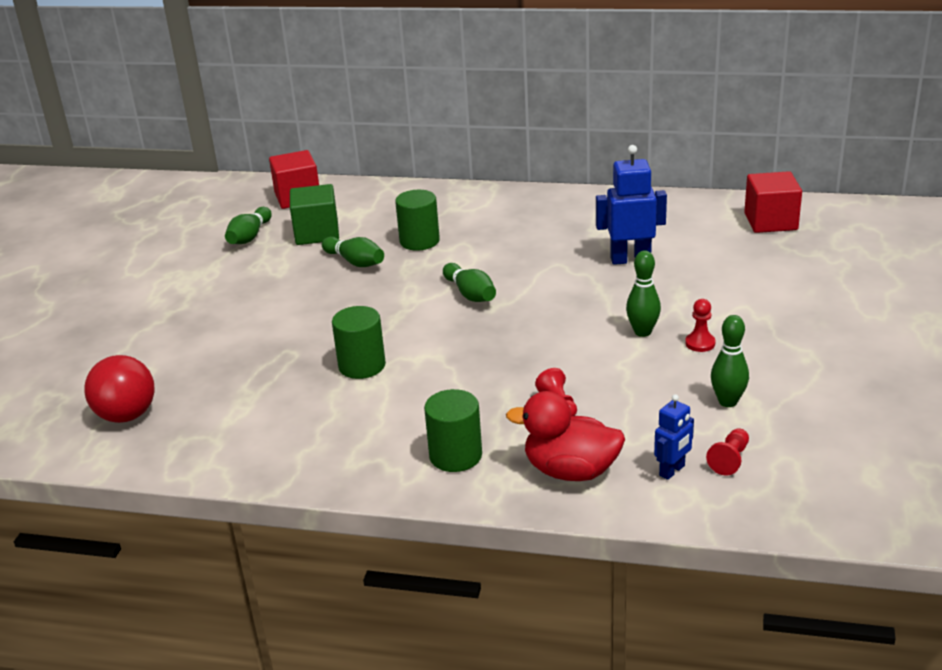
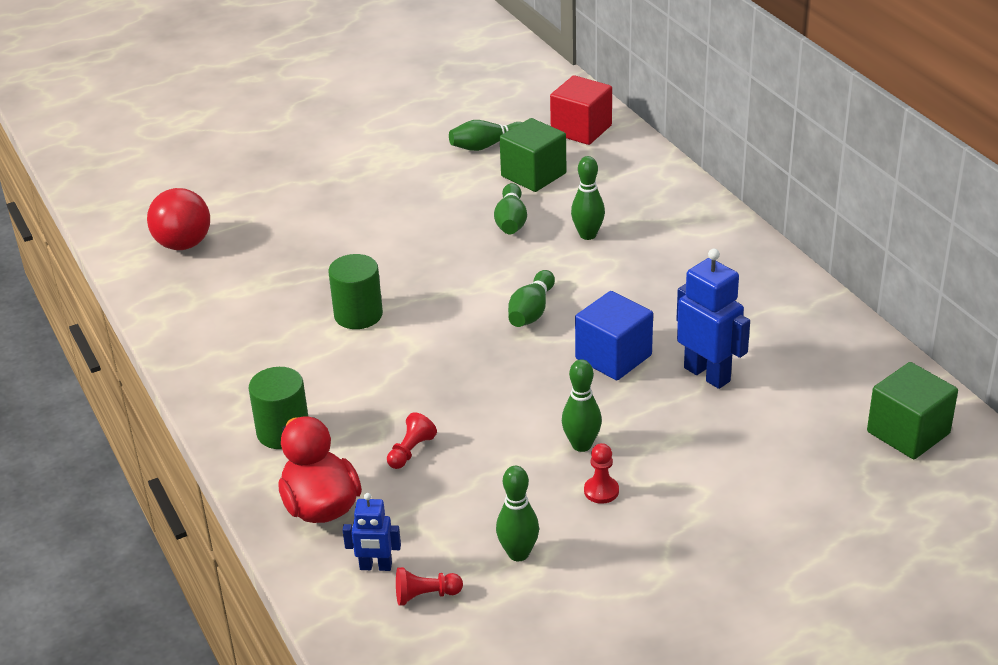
camera: 50 degrees right, 5 degrees up
green cylinder [395,190,440,251] -> green bowling pin [571,156,605,240]
red cube [744,171,802,233] -> green cube [867,362,958,459]
none -> blue cube [575,291,653,380]

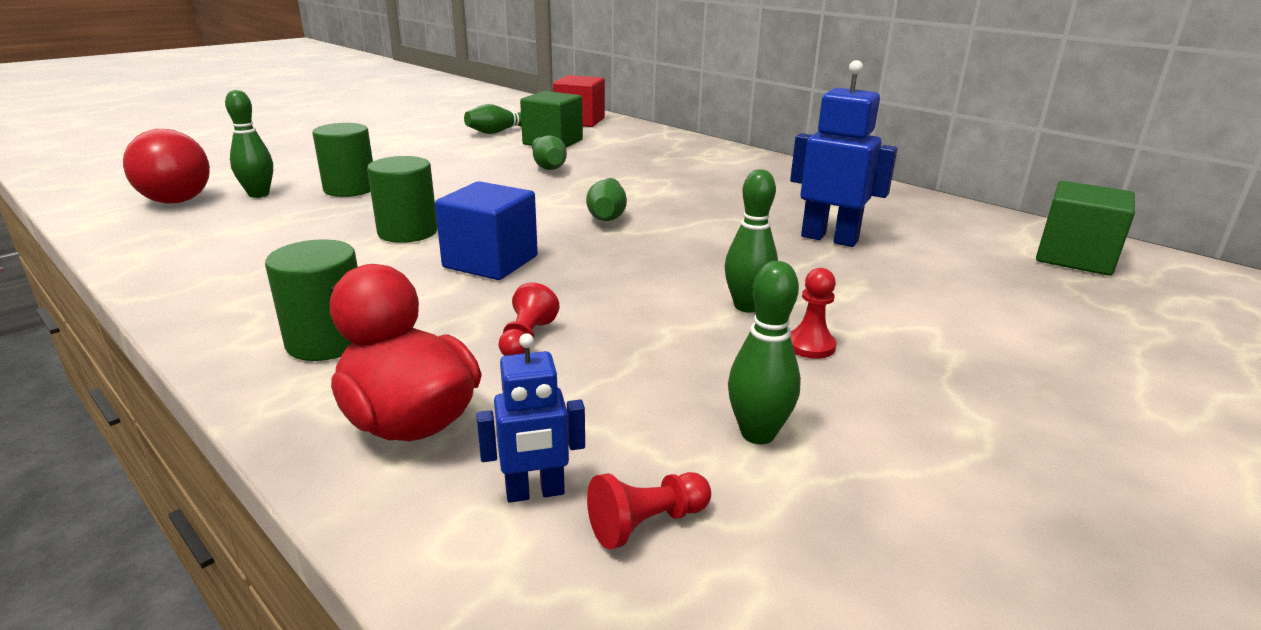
camera: 20 degrees left, 10 degrees down
green bowling pin [571,156,605,240] -> green bowling pin moved to [225,90,273,198]
blue cube [575,291,653,380] -> blue cube moved to [435,181,538,280]
none -> green cylinder [312,123,373,197]

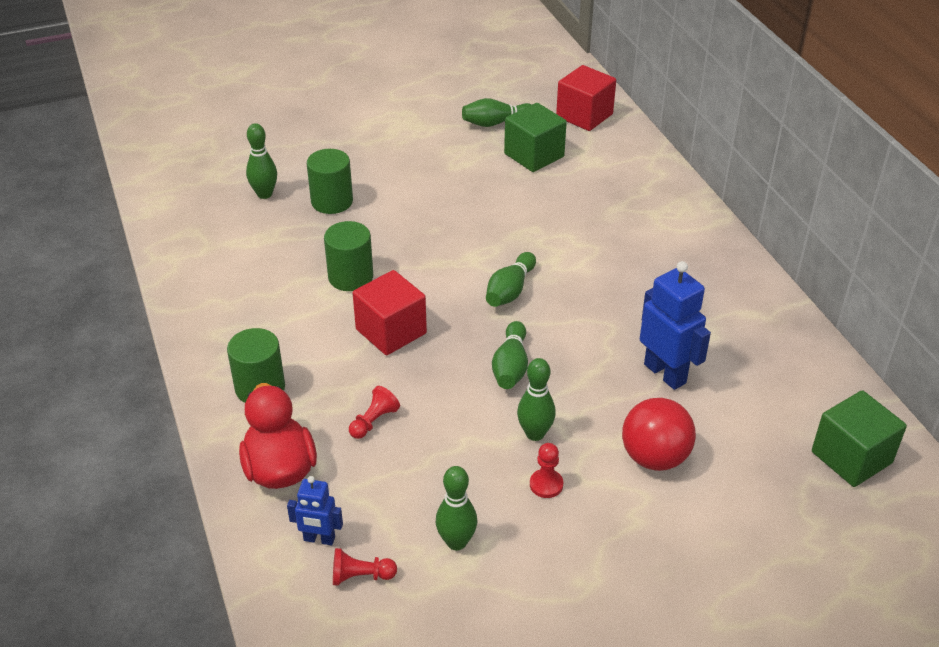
camera: 25 degrees right, 15 degrees up
red ball [123,129,210,203] -> red ball moved to [622,398,696,471]
blue cube [435,181,538,280] -> red cube [353,270,427,355]
green bowling pin [532,135,567,170] -> green bowling pin moved to [492,321,528,389]

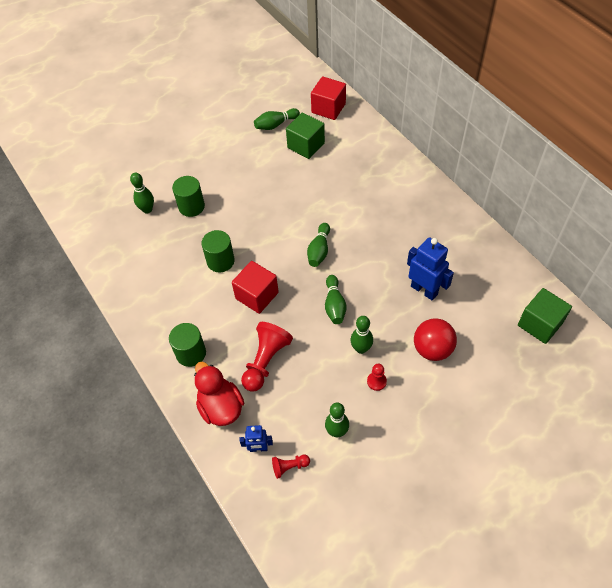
camera: 10 degrees left, 15 degrees up
red pawn [349,386,400,439] -> red pawn [241,322,293,392], size x1.97

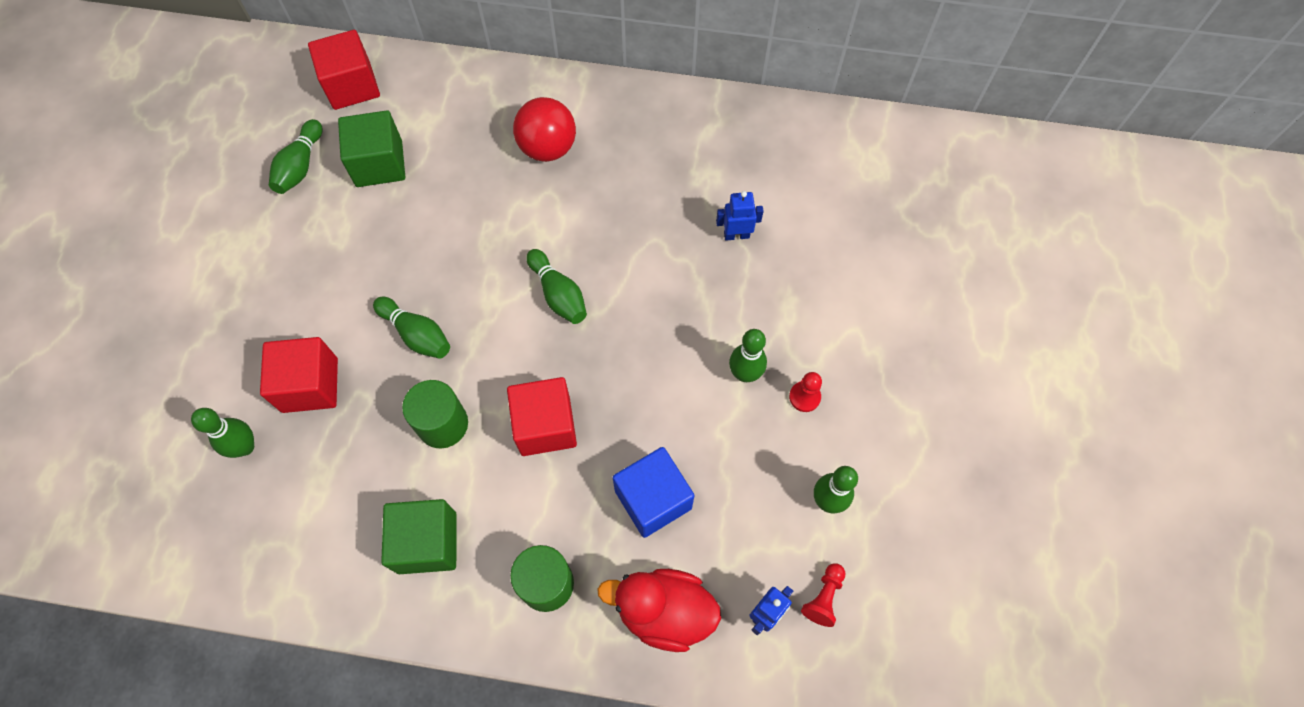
camera: 50 degrees left, 10 degrees up
green cylinder [172,176,205,217] -> red cube [260,337,338,413]
red pawn [241,322,293,392] -> blue cube [613,447,694,538]
green bowling pin [325,275,347,324] -> green bowling pin moved to [373,297,450,359]
blue robot [407,237,454,300] -> blue robot [716,191,764,241], size x0.58
red ball [414,318,457,361] -> red ball moved to [513,97,576,162]
green cube [518,288,572,344] -> green cube moved to [381,499,457,574]

